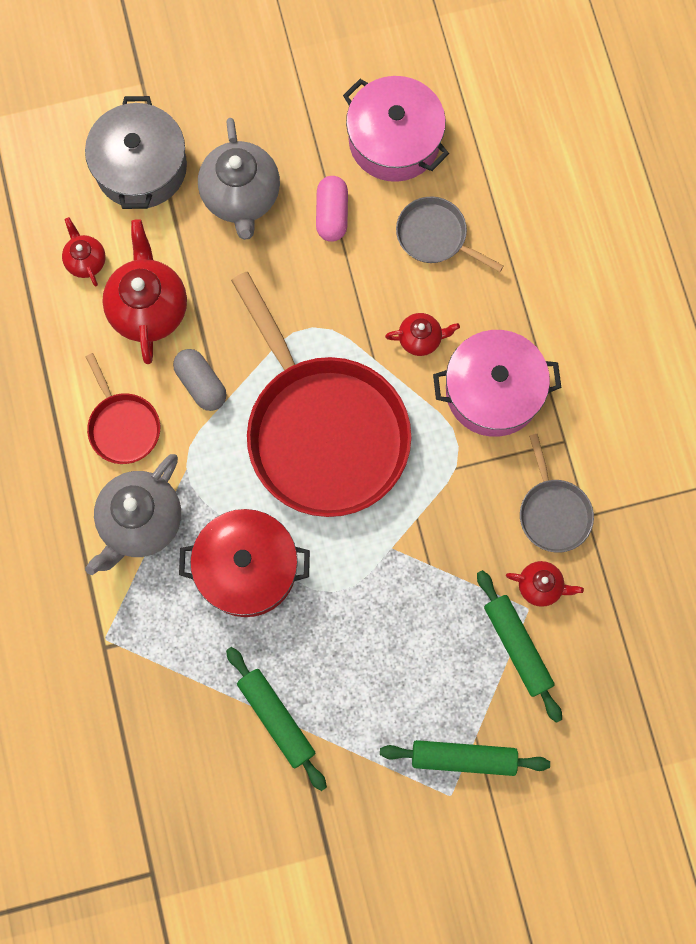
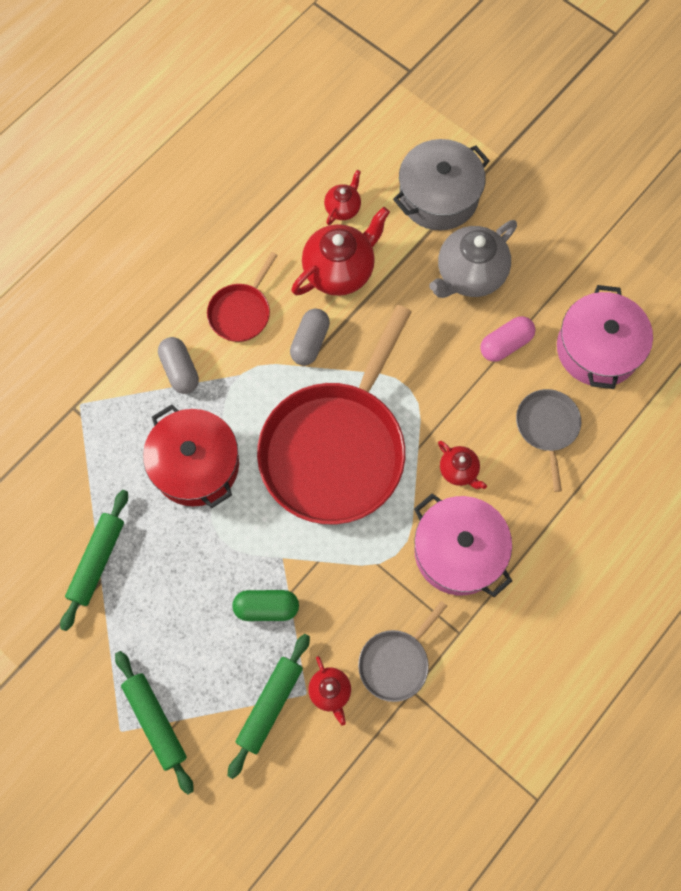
camera: 55 degrees right, 5 degrees down
grey teapot [85,454,181,575] -> grey capsule [158,337,199,394]
none -> green capsule [232,590,299,621]

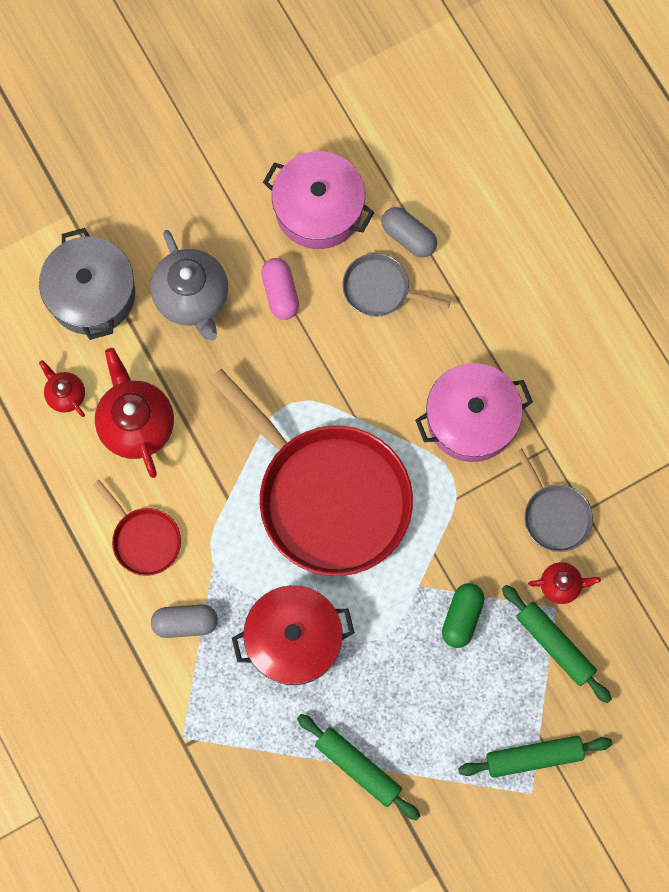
camera: 70 degrees left, 5 degrees up
grey capsule [290,309,330,365] -> grey capsule moved to [381,207,437,258]
red teapot [438,441,487,489] -> none

